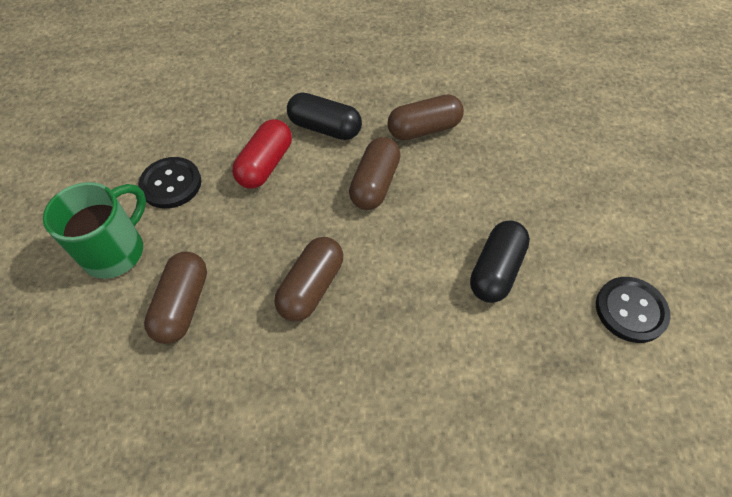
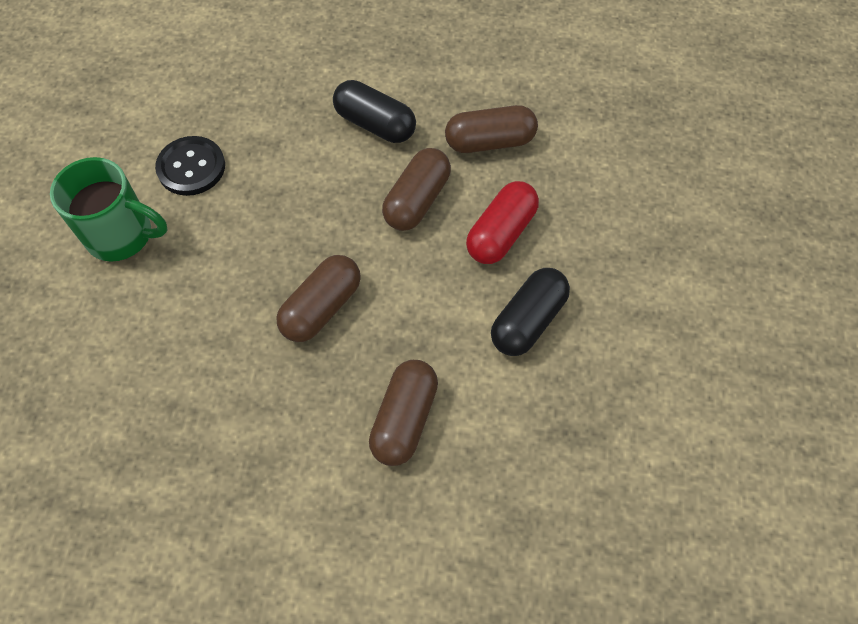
camera: 10 degrees right, 5 degrees up
green mug [43,182,146,279] -> green mug turned 60 degrees clockwise [50,157,168,262]
brown capsule [144,252,207,344] -> brown capsule moved to [369,360,438,466]
red capsule [232,119,292,189] -> red capsule moved to [466,181,539,264]
black button [596,277,671,343] -> none

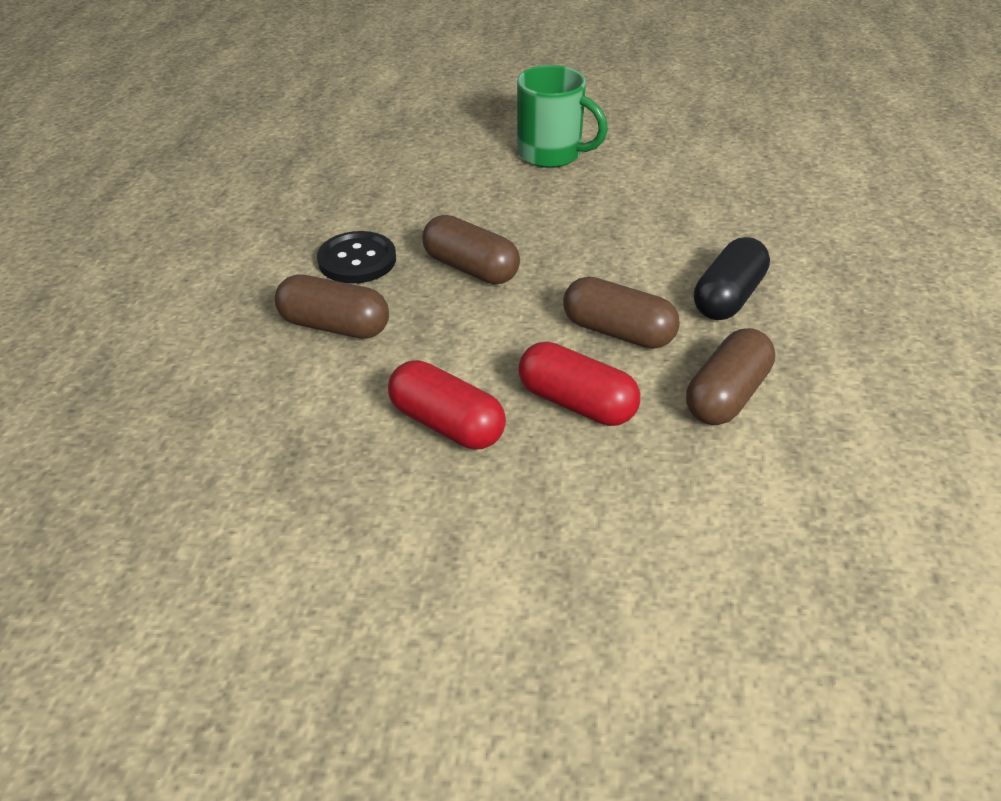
camera: 90 degrees right, 20 degrees down
green mug [50,157,168,262] -> green mug turned 75 degrees counterclockwise [517,65,608,168]
black button [155,136,225,196] -> black button moved to [317,231,396,284]
brown capsule [445,105,538,153] -> brown capsule turned 45 degrees clockwise [686,328,775,425]
black capsule [491,268,570,356] -> red capsule [388,360,506,449]

